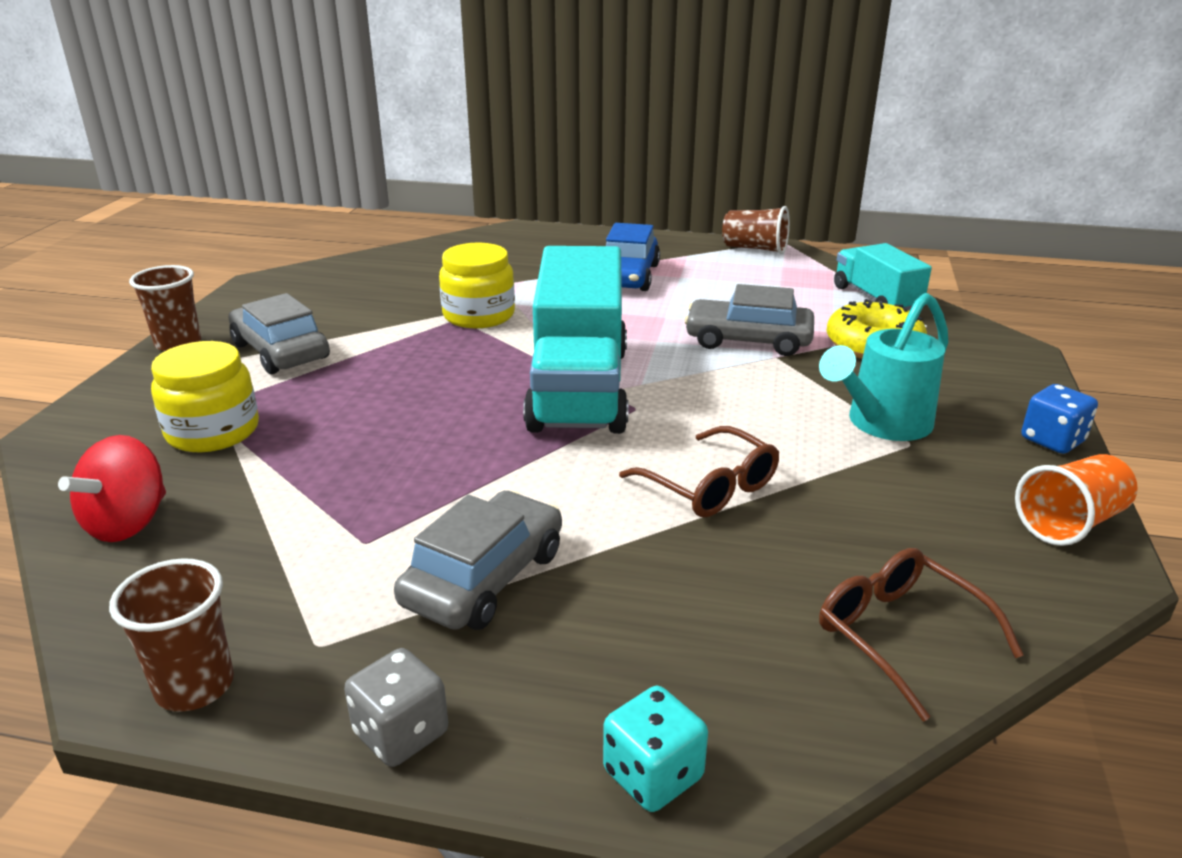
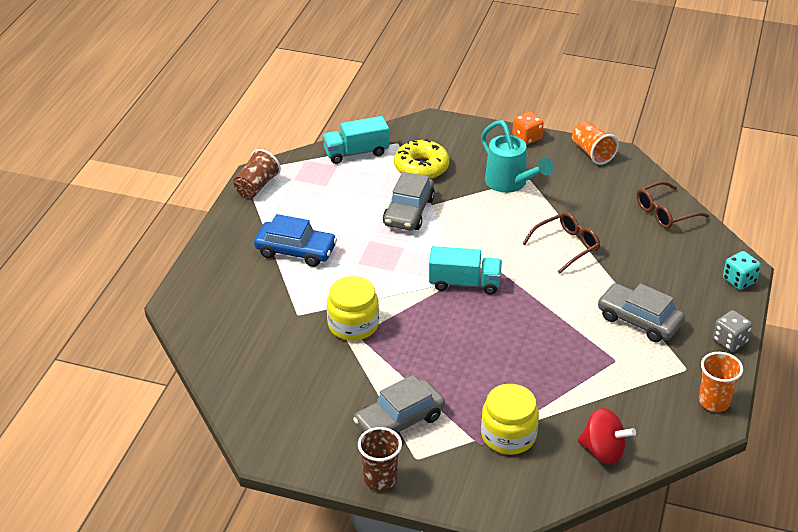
camera: 85 degrees left, 10 degrees up
brown cup [109,558,234,712] -> orange cup [699,352,743,412]
turquoise truck [523,246,628,434] -> turquoise truck [429,246,502,295], size x0.55
blue dice [1021,384,1098,454] -> orange dice [512,111,543,145]

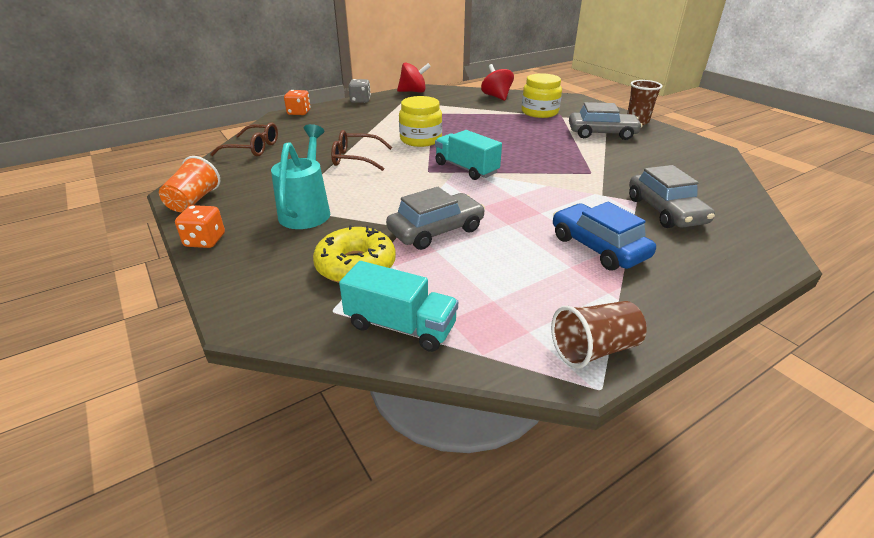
camera: 140 degrees left, 5 degrees down
yellow jar [327,276,379,341] -> yellow jar moved to [399,96,442,147]
grey car [598,283,685,342] -> grey car moved to [629,165,715,228]
orange cup [699,352,743,412] -> red spinning top [397,63,431,93]
turquoise dice [723,251,761,290] -> orange dice [284,90,311,115]

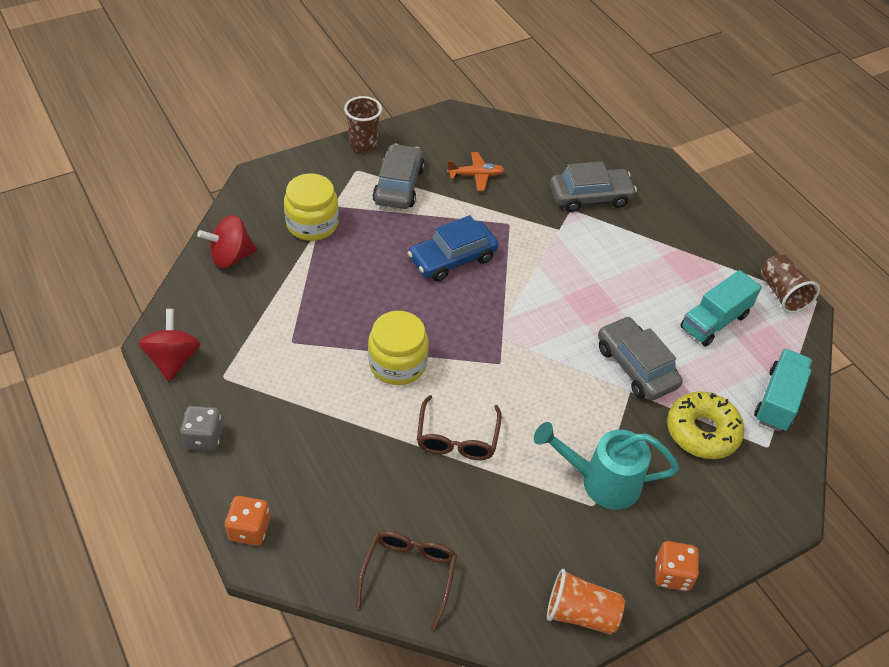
camera: 90 degrees left, 15 degrees up
turquoise truck [435,130,502,180] -> turquoise truck moved to [680,270,762,347]
blue car [553,202,656,270] -> blue car moved to [408,215,498,281]
none -> orange plane [447,152,505,191]

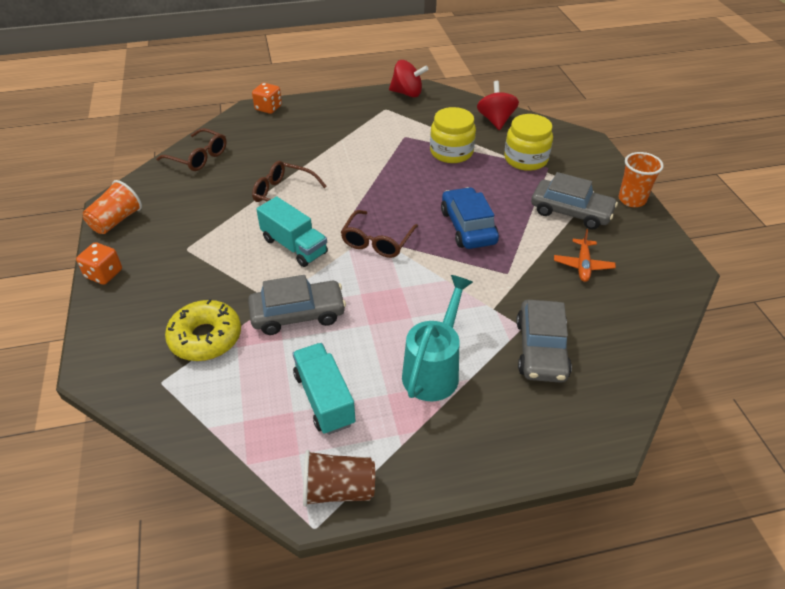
camera: 110 degrees right, 5 degrees down
grey dice [180,406,223,451] -> none
brown cup [344,96,382,152] -> orange cup [618,152,664,207]
yellow jar [368,311,429,385] -> yellow jar moved to [430,107,476,163]
turquoise watering can [534,422,679,510] -> turquoise watering can moved to [402,275,473,401]
turquoise truck [754,349,812,432] -> turquoise truck moved to [256,197,328,267]
none -> brown glasses [341,210,418,258]

